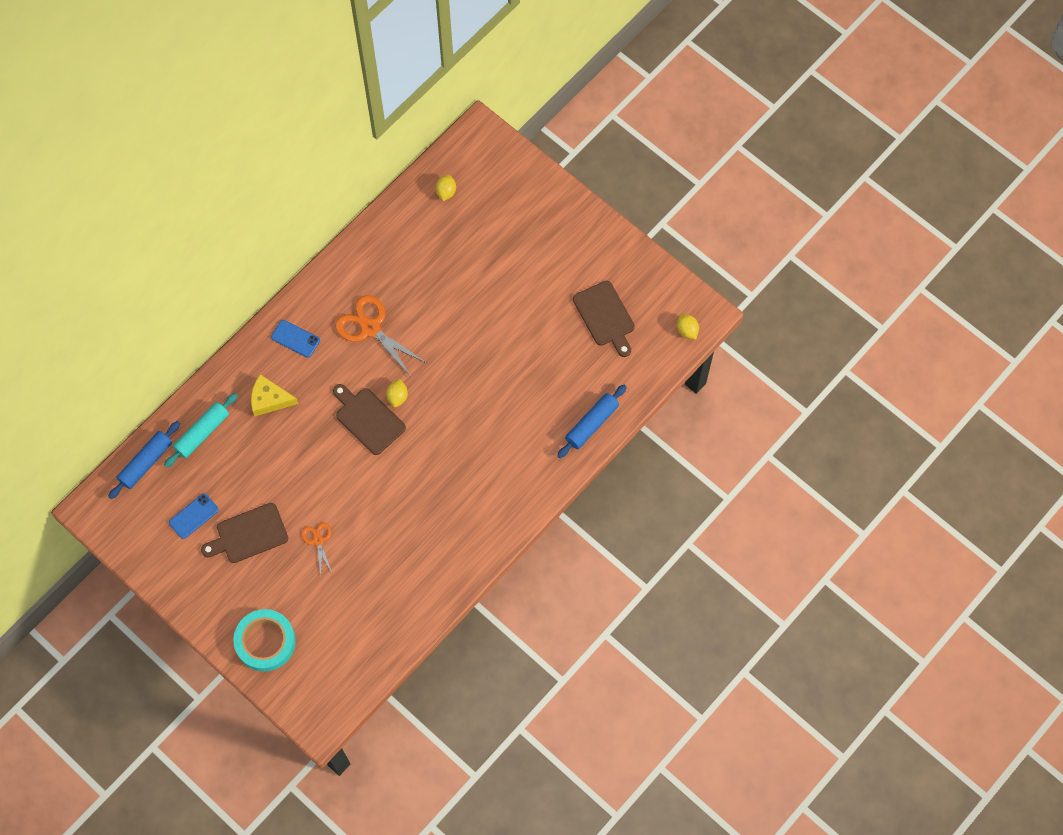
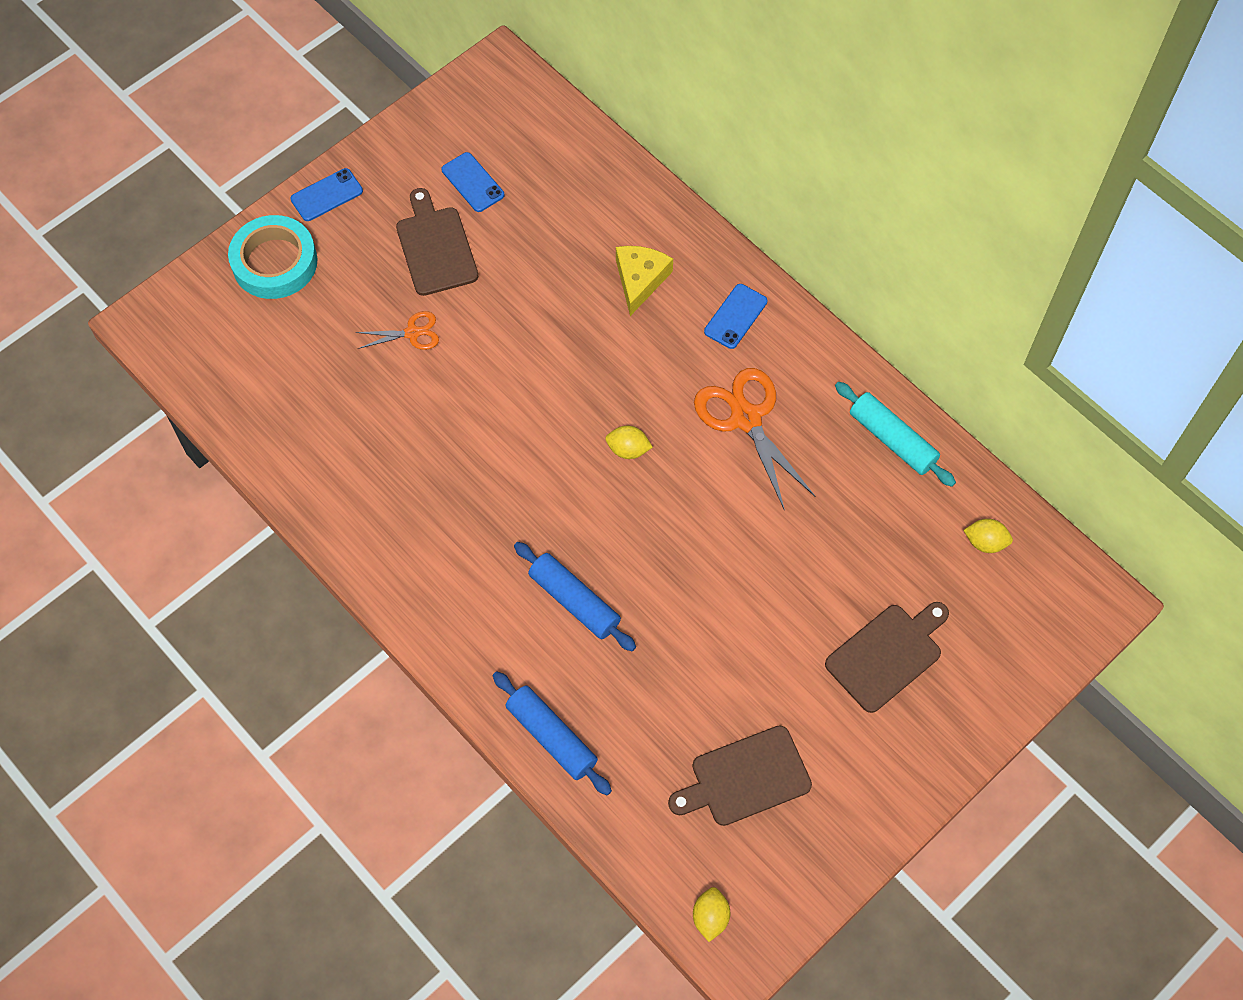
camera: 95 degrees right, 5 degrees down
blue rolling pin [108,421,180,499] -> blue rolling pin moved to [514,542,636,651]
turquoise rolling pin [164,393,238,468] -> turquoise rolling pin moved to [835,382,956,487]
brown cutting board [333,384,406,455] -> brown cutting board moved to [825,602,949,713]
orange scissors [335,295,428,378] -> orange scissors turned 75 degrees counterclockwise [694,368,816,511]
yellow lemon [677,314,699,339] -> yellow lemon turned 60 degrees counterclockwise [693,887,730,942]
none -> blue phone [290,168,363,221]

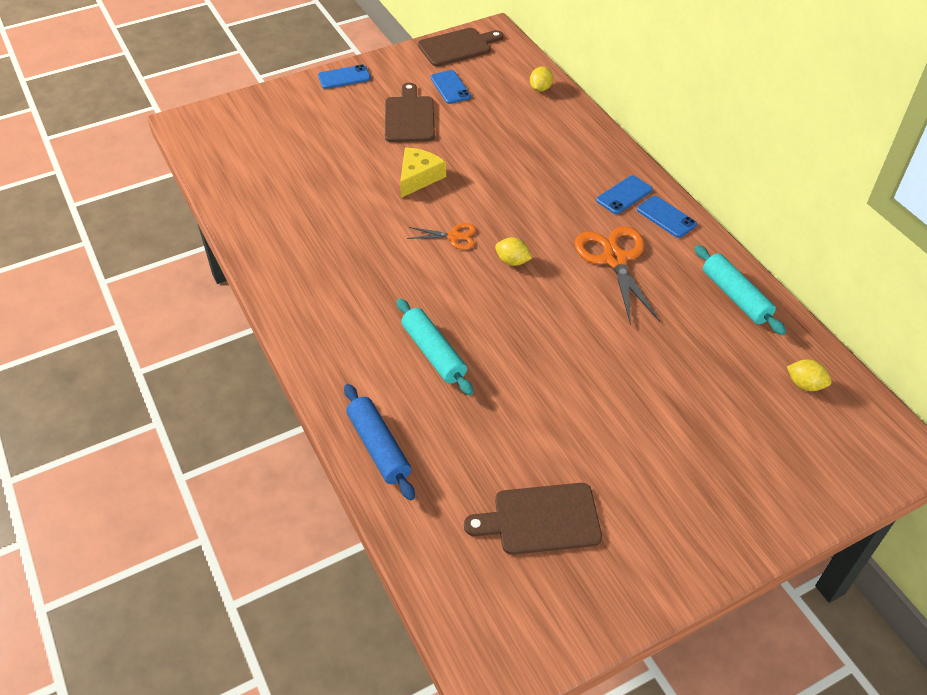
camera: 15 degrees right, 15 degrees down
turquoise tape [228,215,317,299] -> none
orange scissors [356,311,439,350] -> orange scissors moved to [407,223,476,250]
blue rolling pin [514,542,636,651] -> turquoise rolling pin [397,298,474,395]
yellow cheese [616,246,673,316] -> yellow cheese moved to [400,147,446,198]
yellow lemon [693,887,730,942] -> yellow lemon moved to [530,66,553,92]
brown cutting board [825,602,949,713] -> brown cutting board moved to [418,28,504,67]
none -> blue phone [637,196,697,238]

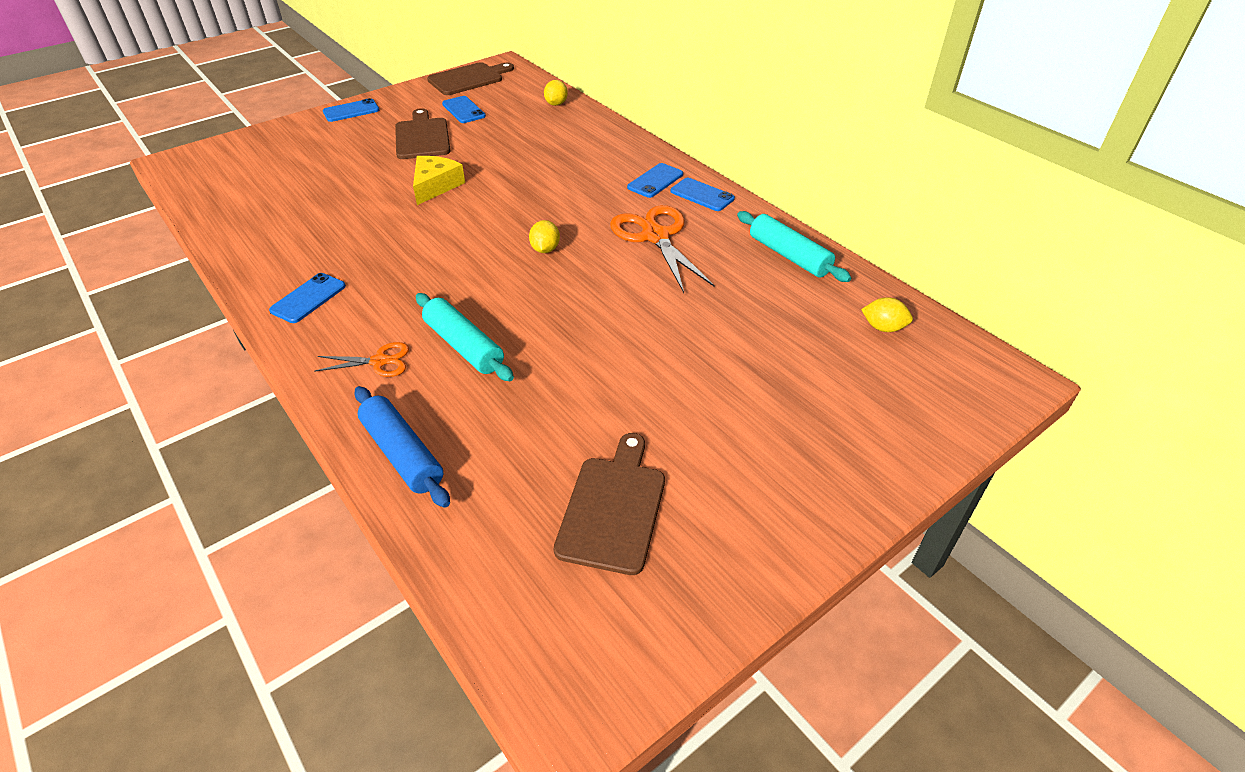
camera: 10 degrees left, 5 degrees down
orange scissors [407,223,476,250] -> orange scissors moved to [314,342,409,377]
brown cutting board [464,483,602,555] -> brown cutting board turned 120 degrees clockwise [554,433,665,575]
yellow lemon [495,238,532,266] -> yellow lemon turned 75 degrees clockwise [529,220,560,253]
none -> blue phone [269,273,346,323]

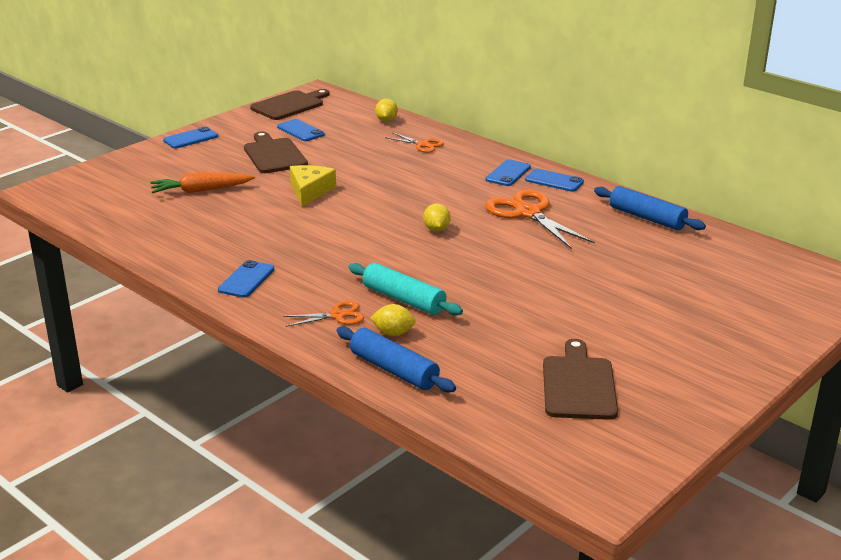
camera: 10 degrees left, 15 degrees down
turquoise rolling pin [737,211,851,282] -> blue rolling pin [594,186,706,230]
yellow lemon [861,297,913,332] -> yellow lemon moved to [370,304,416,336]
none -> orange carrot [150,172,255,193]
none -> orange scissors [385,132,444,153]

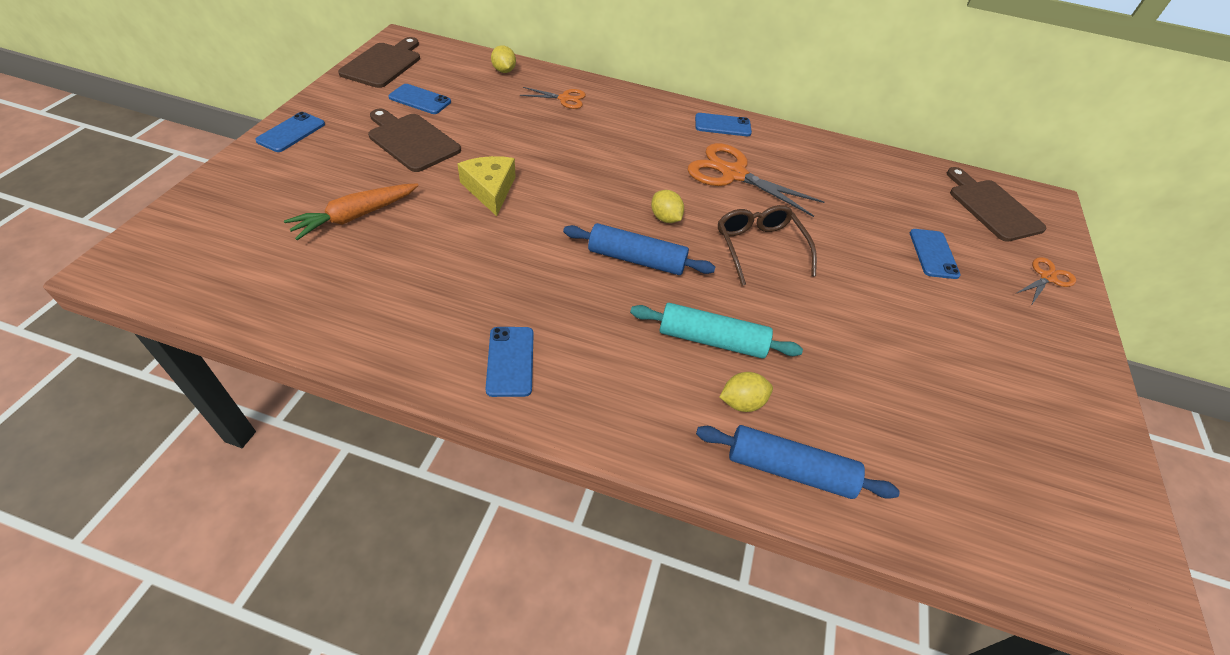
camera: 30 degrees left, 20 degrees up
orange scissors [283,301,364,327] -> orange scissors moved to [1015,257,1076,304]
blue phone [486,159,531,186] -> blue phone moved to [910,229,961,279]
brown cutting board [543,339,618,420] -> brown cutting board moved to [947,167,1046,242]
blue rolling pin [594,186,706,230] -> blue rolling pin moved to [563,223,715,275]
none -> brown glasses [718,205,817,286]

